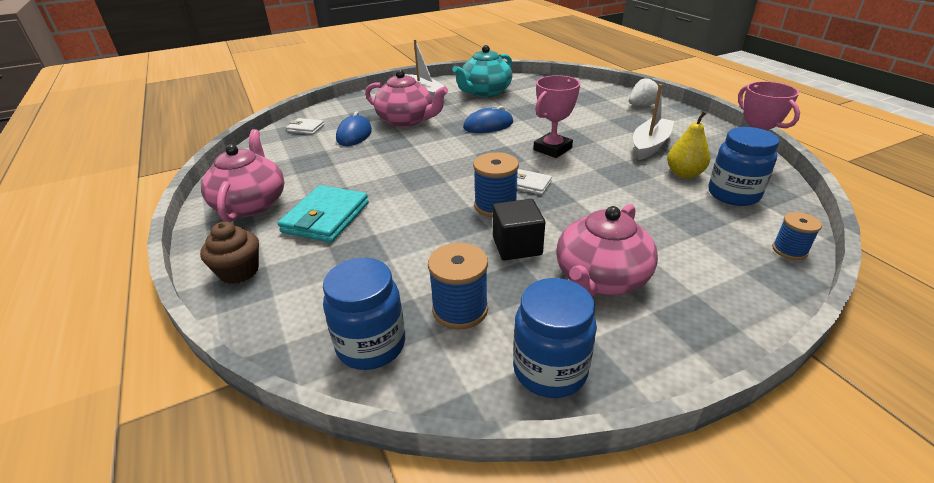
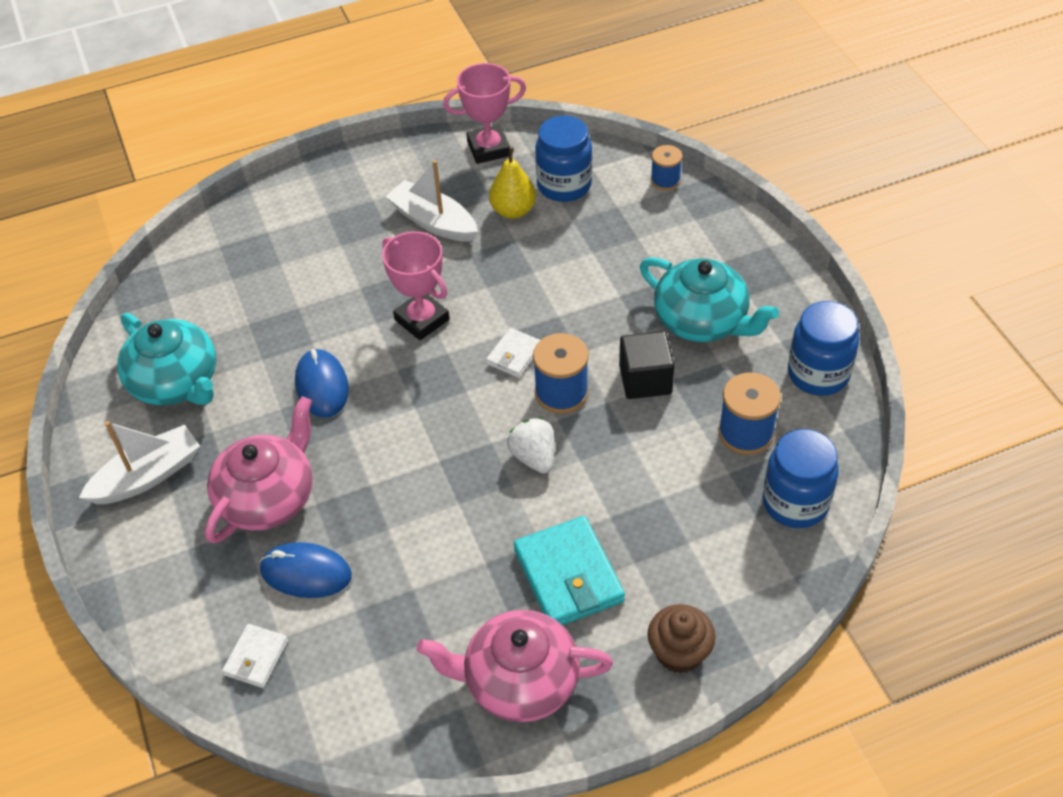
camera: 85 degrees left, 15 degrees up
turquoise wallet [278,185,369,243] -> turquoise wallet turned 45 degrees clockwise [514,516,625,625]
pink teapot [556,204,658,297] -> turquoise teapot [640,257,779,342]
white strawberry [629,78,659,106] -> white strawberry moved to [507,418,555,474]

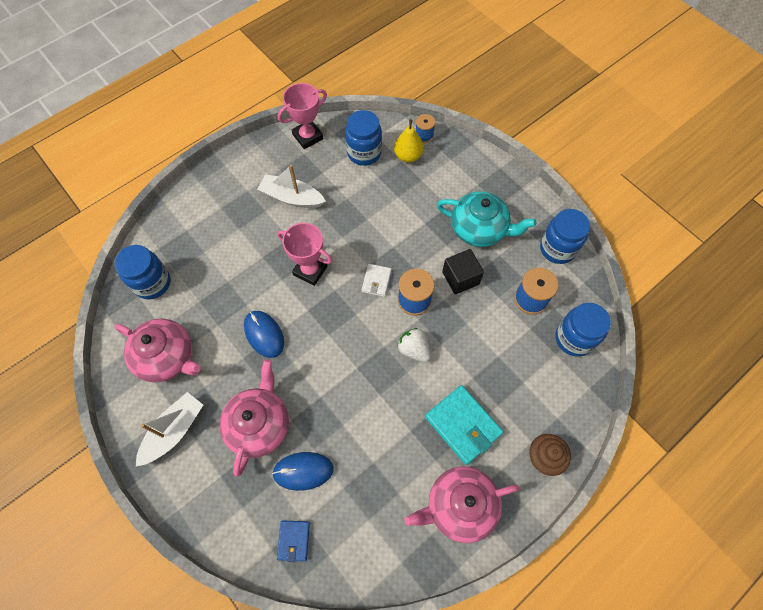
camera: 20 degrees left, 15 degrees up
turquoise teapot [117,313,216,405] -> pink teapot [115,318,201,383]
white wallet [222,624,288,688] -> blue wallet [277,520,310,562]
yellow pear [489,147,536,219] -> yellow pear moved to [394,119,424,163]
none -> blue jar [115,245,171,299]

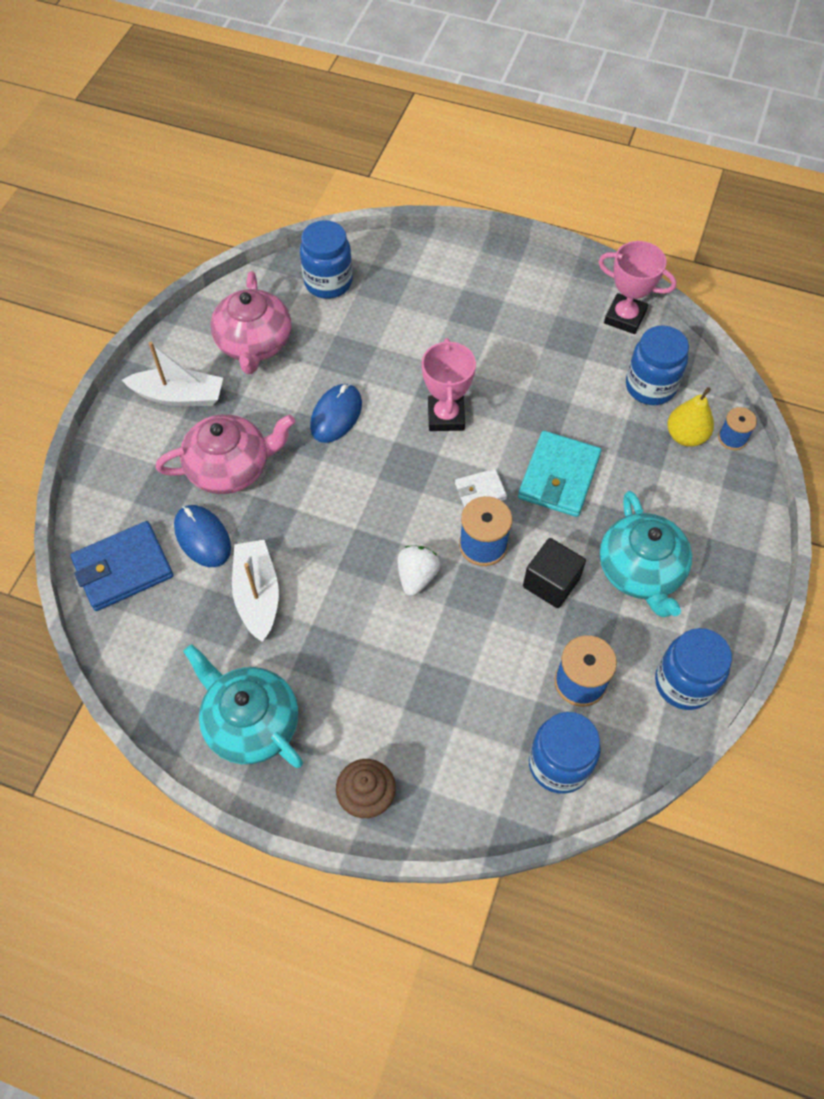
camera: 60 degrees right, 5 degrees down
white boat [258,165,326,208] -> white boat moved to [232,540,279,642]
blue wallet [277,520,310,562] -> blue wallet [71,521,173,611], size x1.84
pink teapot [405,466,519,543] -> turquoise teapot [183,644,303,768]
turquoise wallet [425,385,503,465] -> turquoise wallet moved to [518,431,601,517]

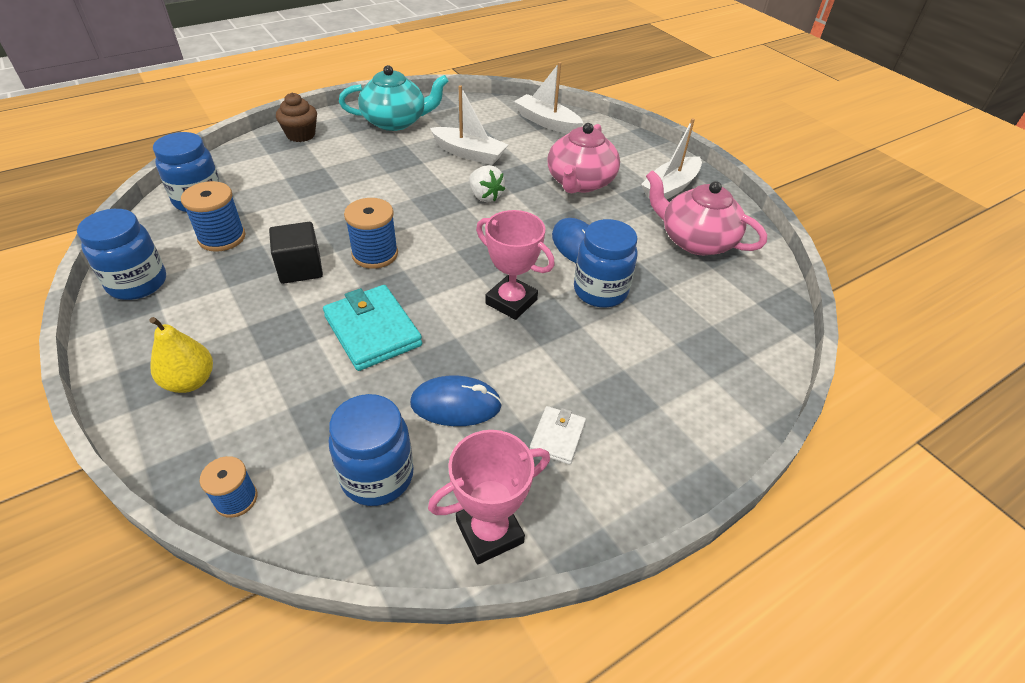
camera: 125 degrees right, 15 degrees down
blue wallet [71,521,173,611] -> white boat [514,62,584,134]
blue mouse [174,505,231,567] -> blue mouse moved to [410,375,502,426]
blue jar [300,220,353,299] -> blue jar moved to [574,219,638,308]
white strawberry [397,545,440,596] -> white strawberry moved to [469,165,505,202]
white wallet [455,469,507,507] -> white wallet moved to [530,406,586,465]
turquoise teapot [600,491,692,617] -> none
yellow pear [667,387,714,447] -> yellow pear moved to [149,317,213,393]

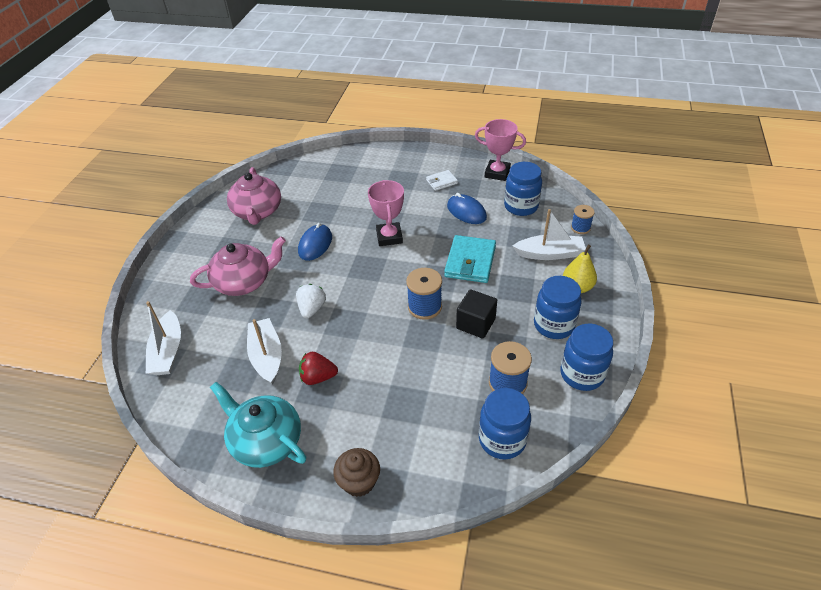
camera: 130 degrees left, 0 degrees up
blue jar [574,219,638,308] -> blue jar moved to [534,276,582,339]
white boat [641,118,702,200] -> white boat moved to [513,209,586,260]
none -> red strawberry [299,352,338,385]

